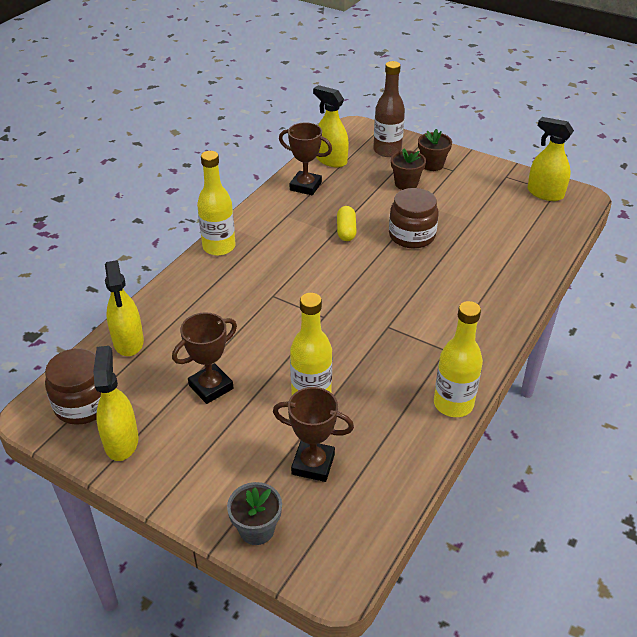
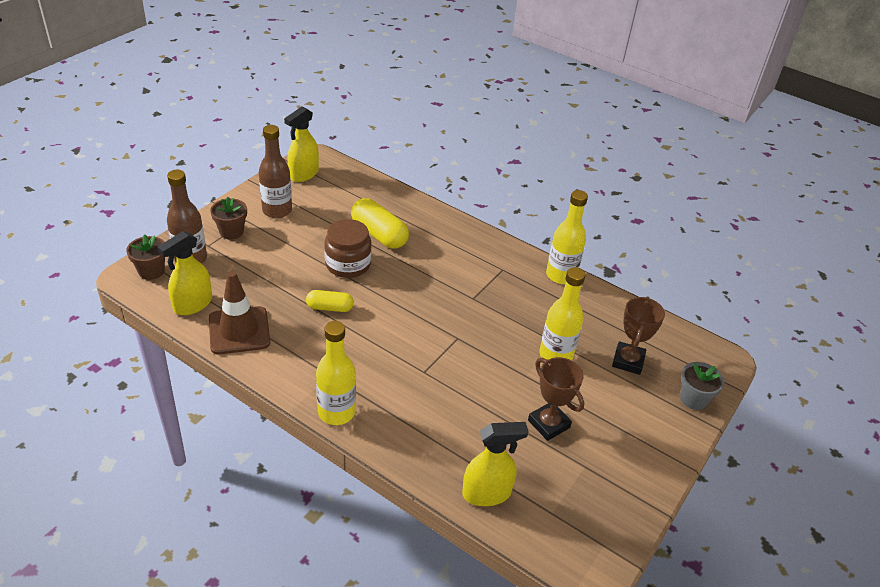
camera: 90 degrees left, 0 degrees up
brown jar [45,348,101,425] -> none
yellow spray bottle [93,346,138,461] -> none
brown trophy [279,122,332,195] -> brown traffic cone [209,271,270,354]
brown flower pot [391,148,426,190] -> brown flower pot moved to [126,234,165,280]
none -> brown bottle [259,125,292,219]
none -> yellow capsule [351,198,409,249]

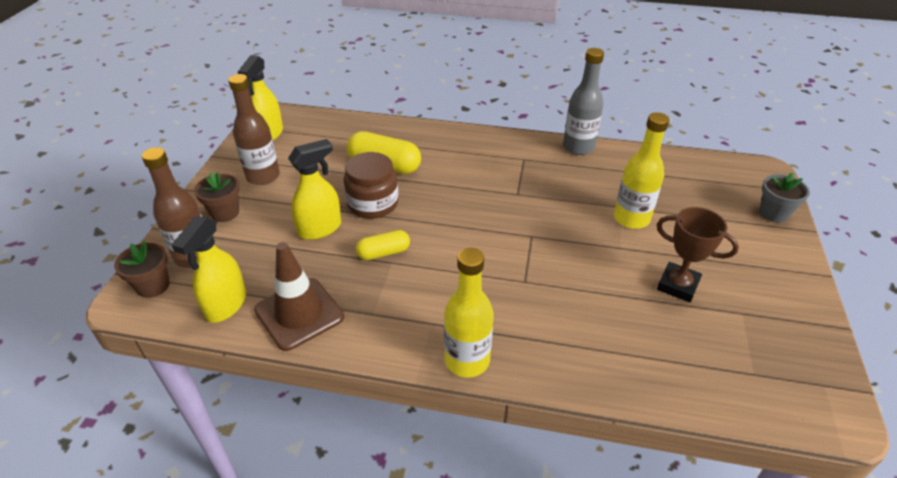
camera: 20 degrees left, 0 degrees up
yellow spray bottle [462,422,529,506] -> yellow spray bottle moved to [288,139,341,240]
yellow bottle [546,190,588,284] -> grey bottle [563,48,604,155]
brown trophy [612,296,665,375] -> none

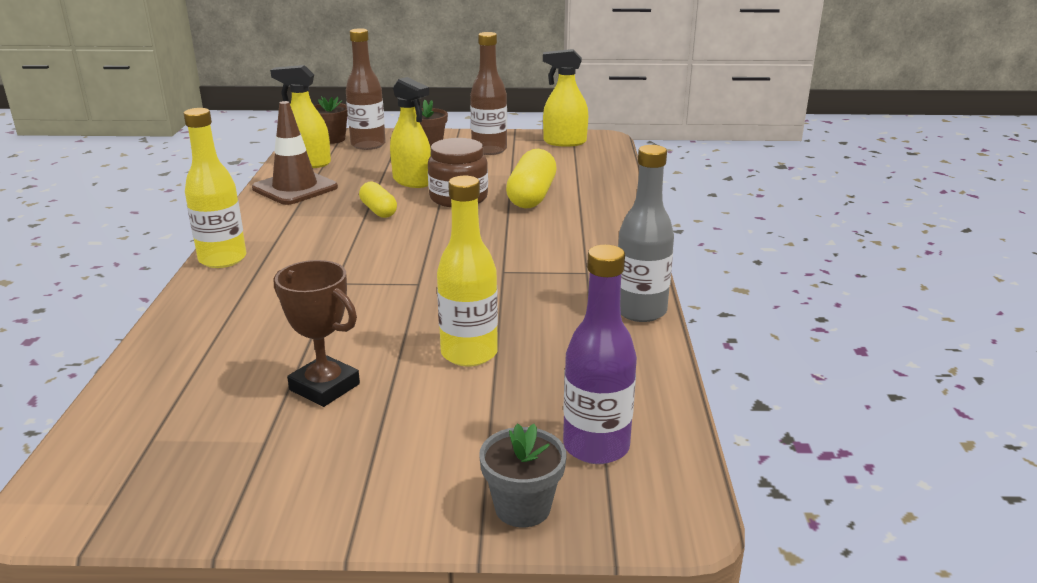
camera: 80 degrees right, 15 degrees down
brown trophy [657,207,739,302] -> brown trophy turned 75 degrees counterclockwise [274,260,360,407]
none -> purple bottle [563,245,637,464]

